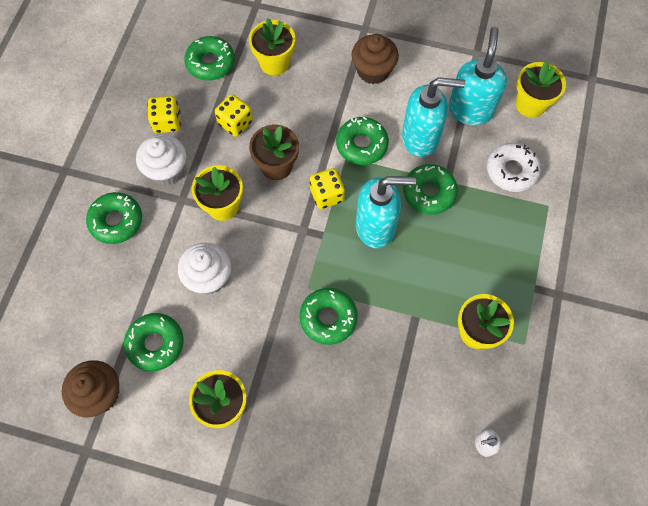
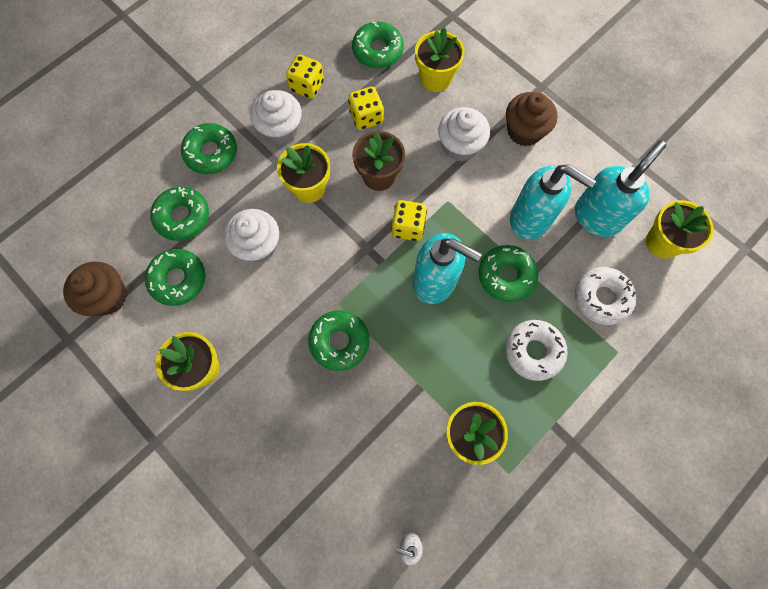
camera: 30 degrees right, 5 degrees up
green donut [336,117,389,165] -> green donut moved to [151,187,209,241]
none -> white cupcake [438,107,490,161]
none -> white donut [505,320,567,381]

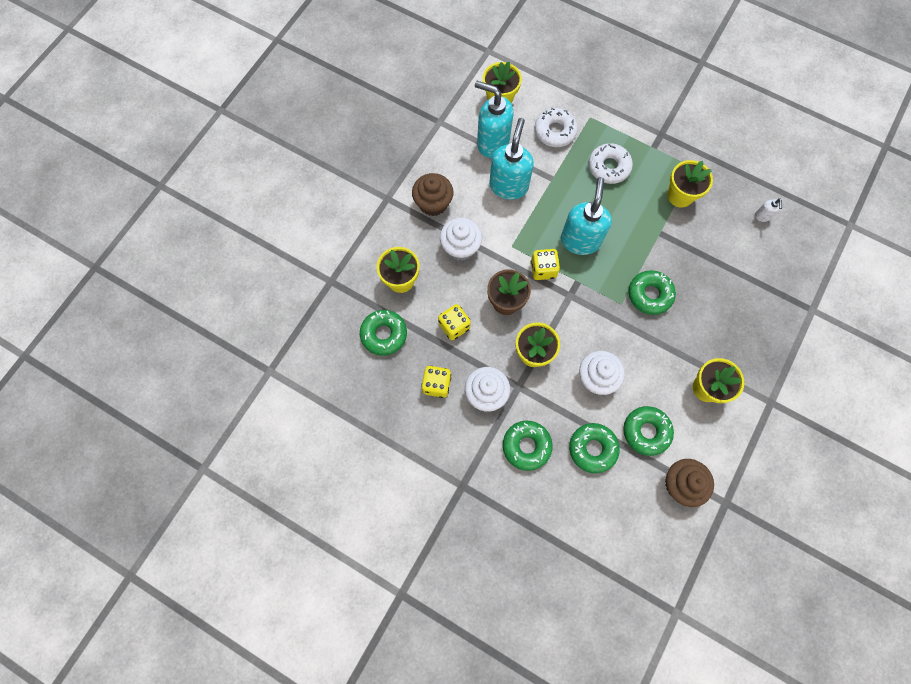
camera: 105 degrees left, 0 degrees up
green donut [479,245,538,302] -> none

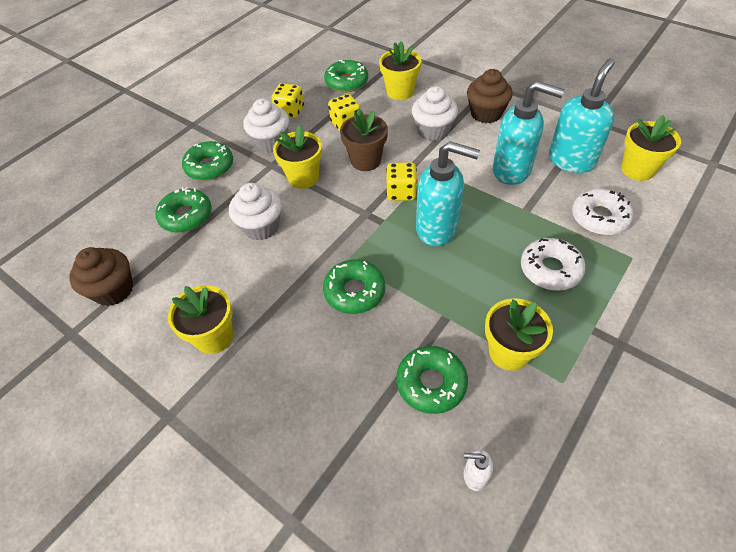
camera: 100 degrees right, 20 degrees down
green donut [623,406,674,456] -> green donut moved to [396,346,468,414]

